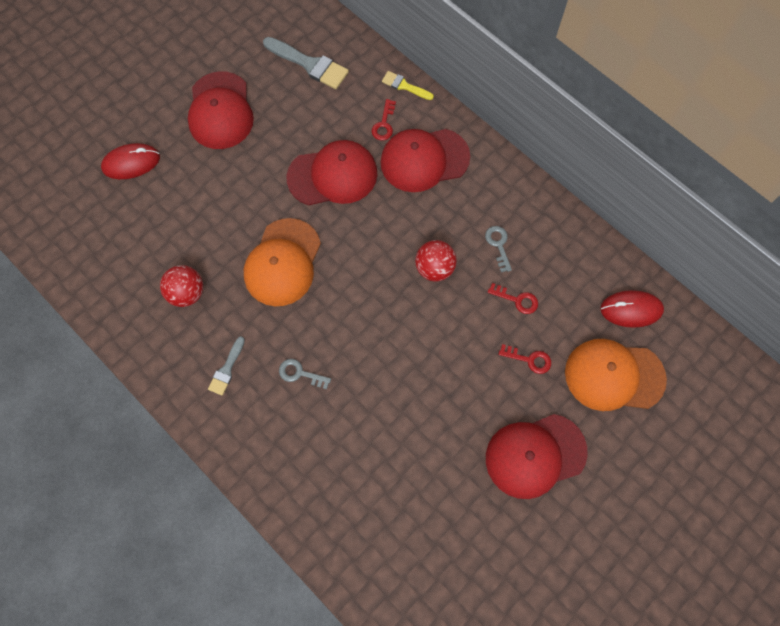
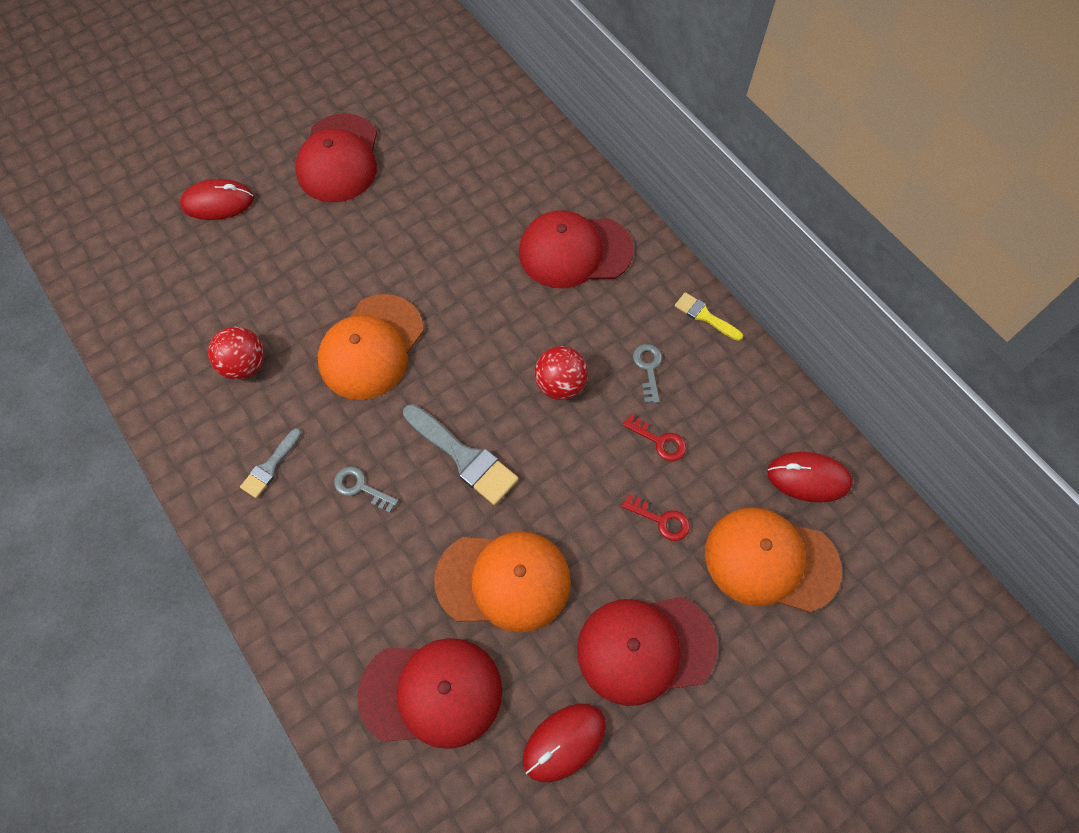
camera: 10 degrees right, 5 degrees down
grey brush [263,37,349,89] -> grey brush moved to [403,404,519,505]
red cap [287,140,377,206] -> red cap moved to [357,638,502,749]
red key [372,99,396,140] -> none
yellow brush [382,71,434,100] -> yellow brush moved to [675,292,743,341]
none -> orange cap [434,531,571,632]
none -> red mouse [523,704,606,782]

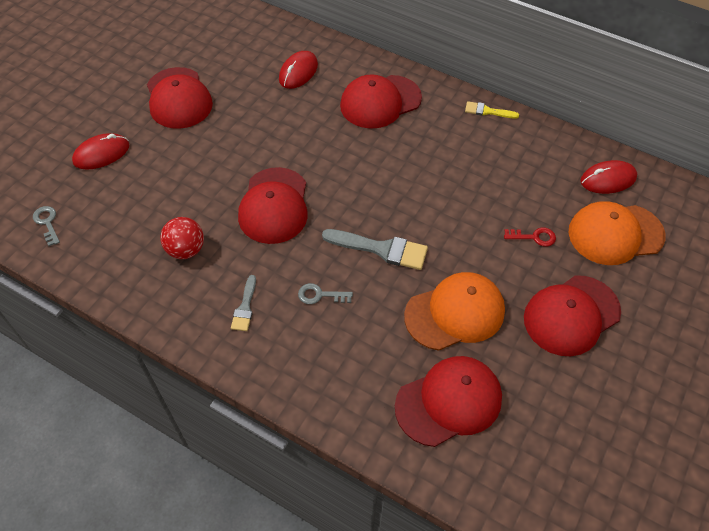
camera: 25 degrees left, 10 degrees down
orange cap [318,294,424,400] -> red cap [238,167,308,244]
red mouse [523,704,606,782] -> red mouse moved to [279,51,318,89]
red ball [535,346,588,400] -> none
red key [623,414,686,461] -> none
grey key [633,344,662,403] -> grey key moved to [33,206,60,246]

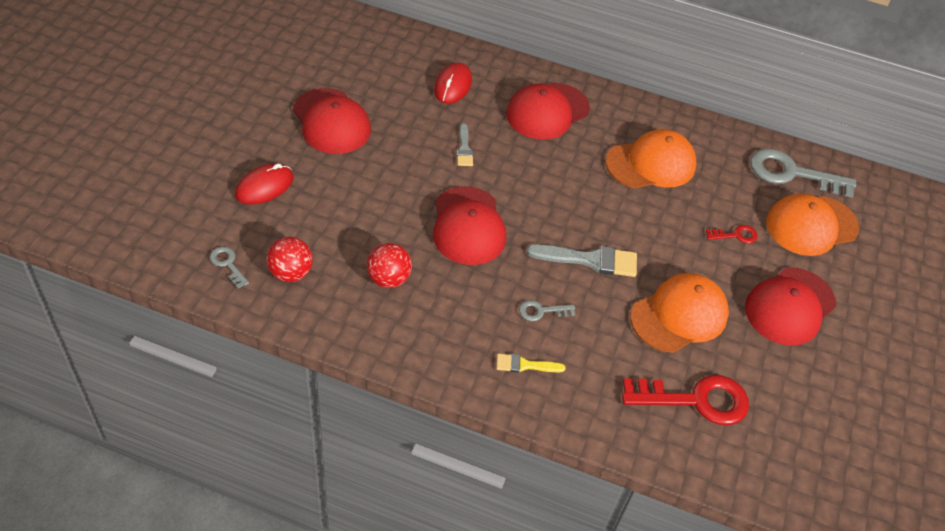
camera: 15 degrees left, 5 degrees down
grey brush [231,275,256,331] -> grey brush moved to [457,123,473,166]
red cap [395,356,502,447] -> red key [622,375,749,425]
yellow brush [465,101,519,119] -> yellow brush moved to [496,354,565,373]
red mouse [580,160,637,194] -> grey key [750,148,856,198]
none -> red ball [266,237,313,282]
none -> orange cap [606,129,696,188]

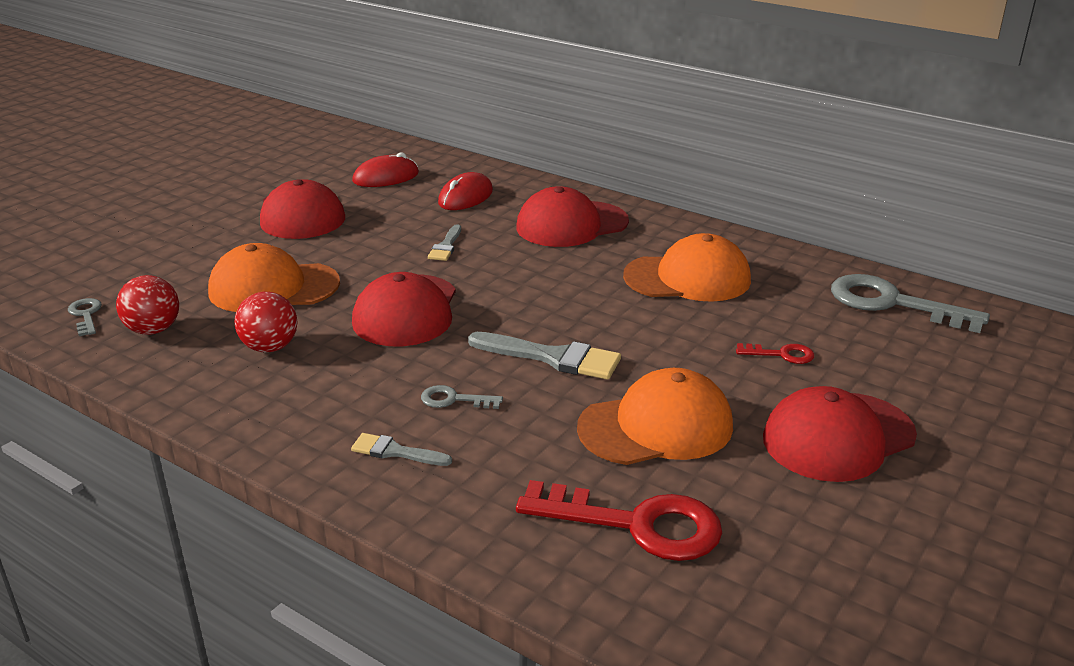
camera: 20 degrees right, 20 degrees down
red mouse [235,163,294,205] -> red mouse moved to [352,152,419,187]
yellow brush [496,354,565,373] -> grey brush [351,433,452,466]
orange cap [766,194,860,256] -> orange cap moved to [208,243,340,312]

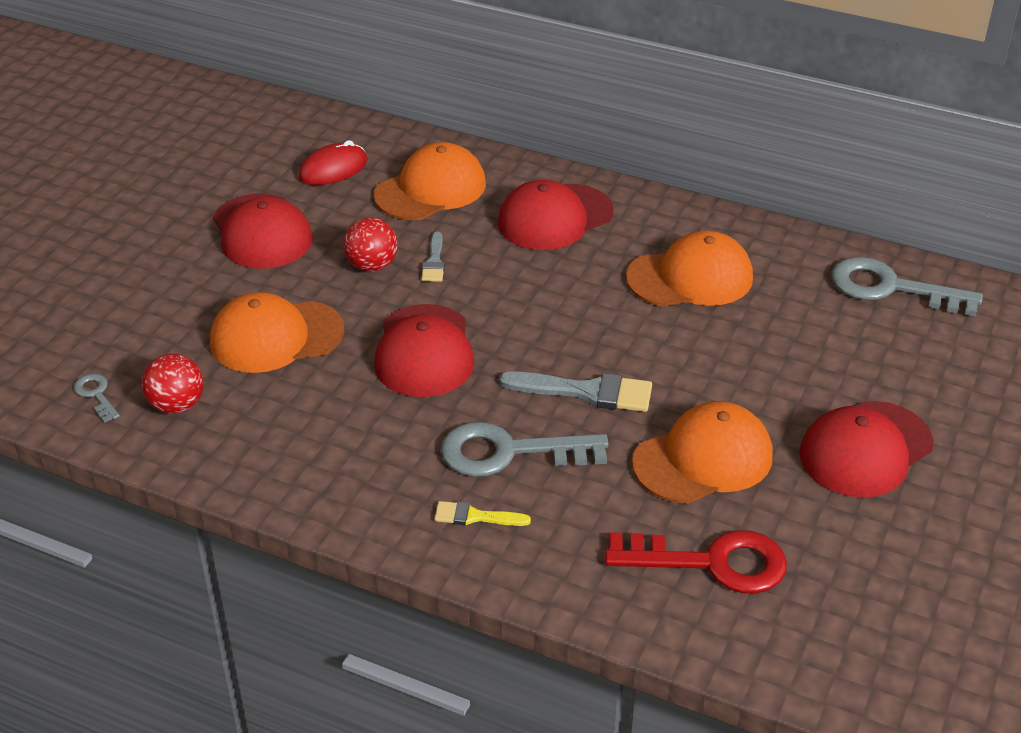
camera: 10 degrees left, 10 degrees up
red ball [234,292,298,353] -> red ball moved to [343,217,398,272]
grey brush [351,433,452,466] -> yellow brush [434,501,531,526]
grey key [421,385,503,409] -> grey key [441,422,609,477], size x2.14
red mouse [438,172,493,210] -> orange cap [374,142,486,220]
red key [736,343,814,364] -> none

